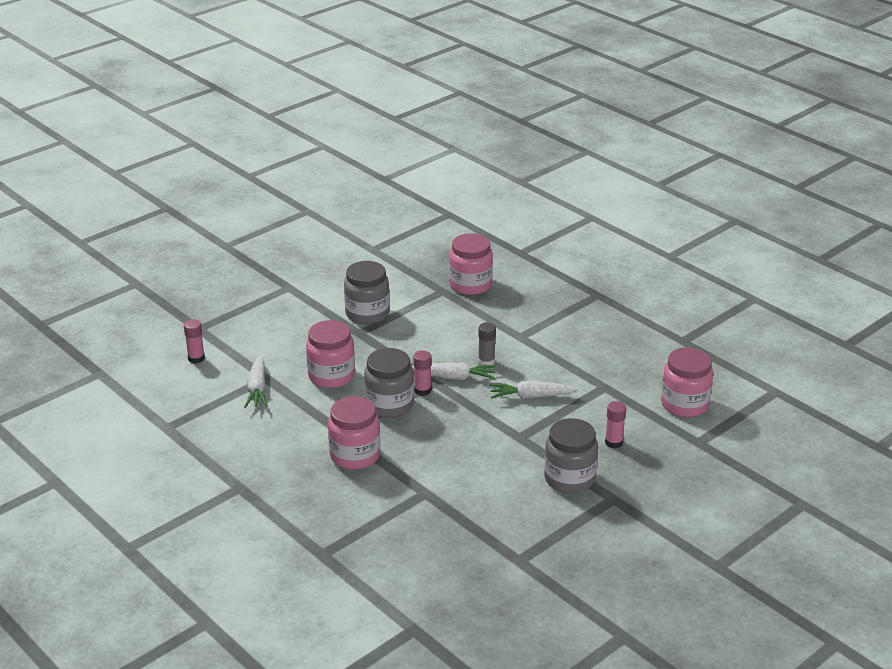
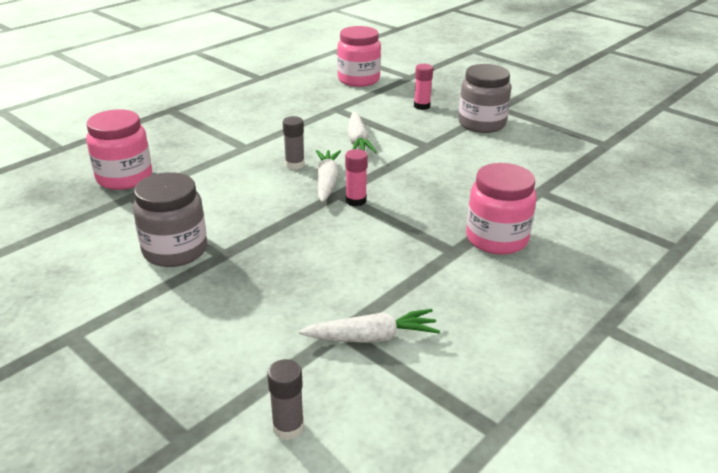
camera: 95 degrees left, 0 degrees up
pink glue stick [184,319,205,364] -> grey glue stick [267,359,304,440]
pink jar [306,320,355,388] -> none
grey jar [364,348,414,418] -> none

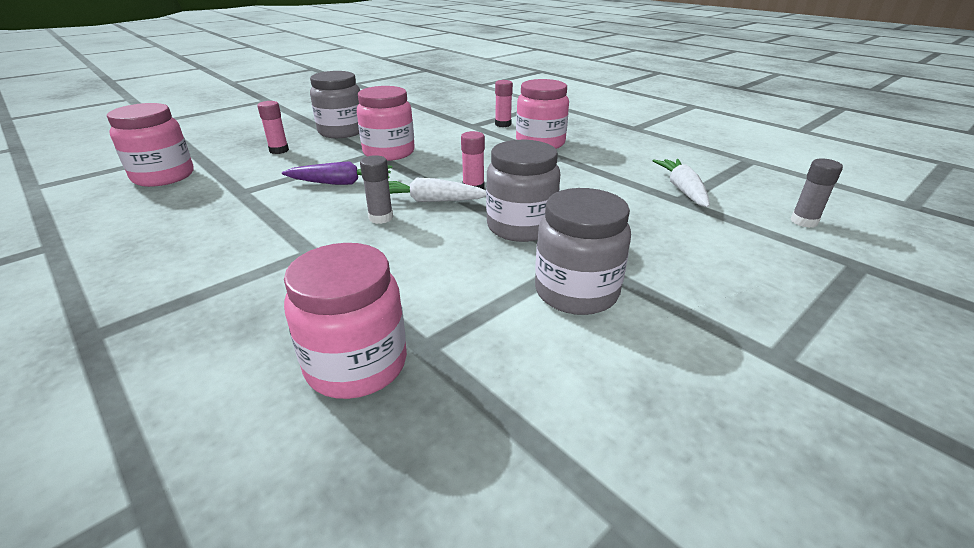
camera: 85 degrees left, 0 degrees up
white carrot [347,112,377,153] -> purple carrot [282,161,392,185]
none -> pink jar [357,86,415,161]
none -> grey jar [486,140,561,242]
none -> pink glue stick [495,80,513,127]

